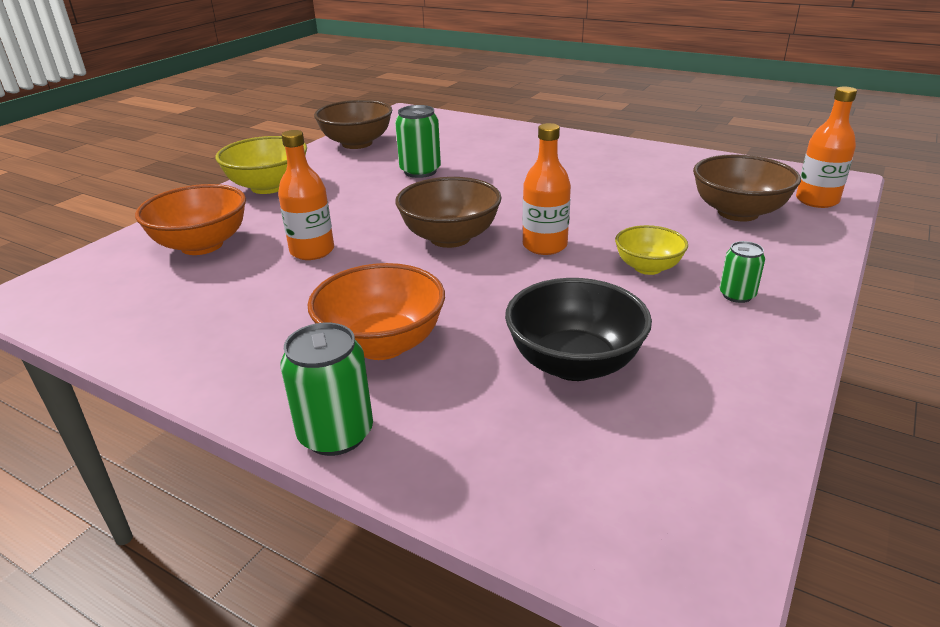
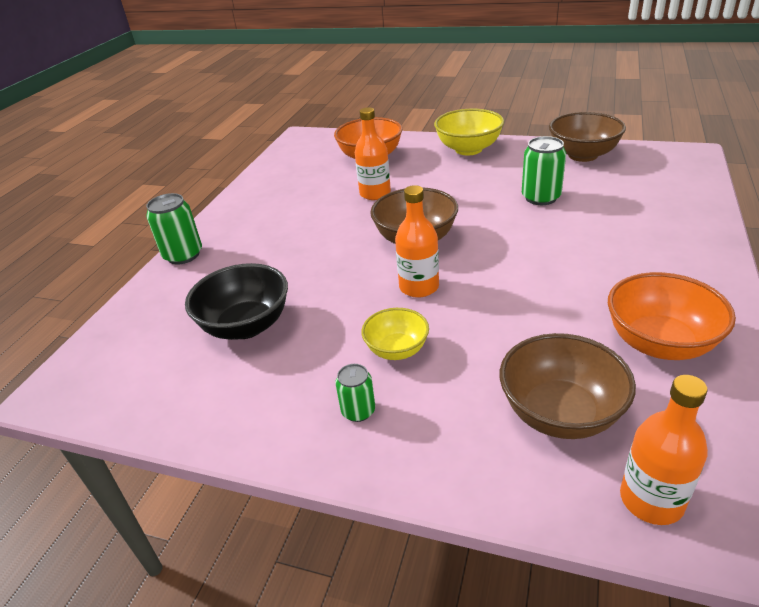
camera: 80 degrees right, 5 degrees up
orange bowl [308,263,445,360] -> orange bowl moved to [608,272,736,360]

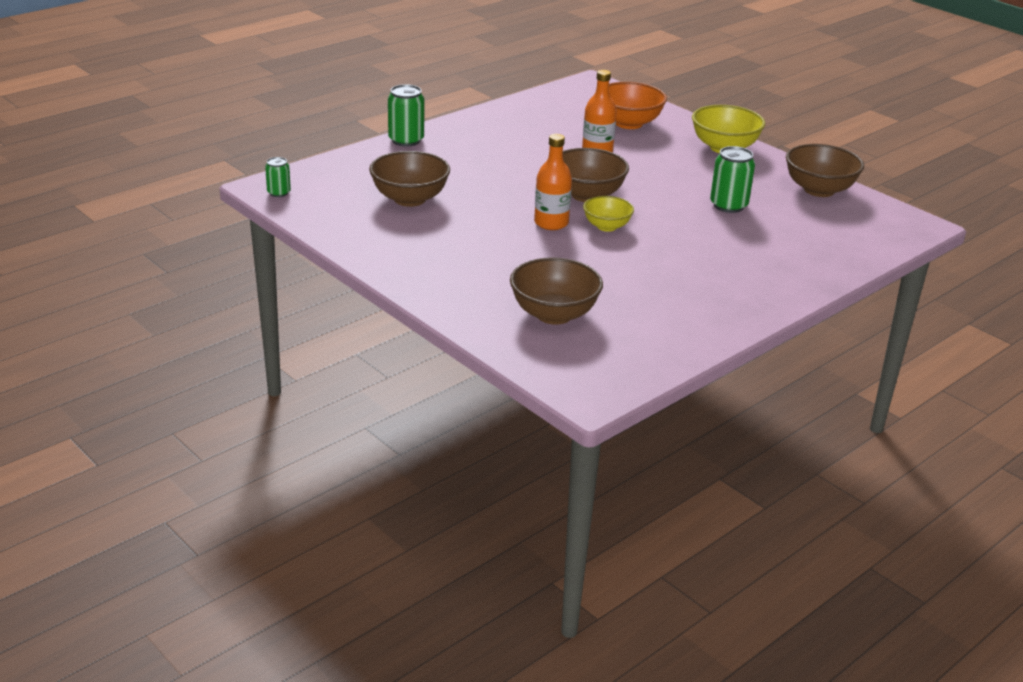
camera: 25 degrees right, 5 degrees down
black bowl [185,263,288,340] -> brown bowl [369,151,450,207]
green can [336,364,375,422] -> green can moved to [265,157,291,197]
yellow bowl [361,308,429,360] -> yellow bowl moved to [583,196,634,232]
orange bowl [608,272,736,360] -> none
orange bottle [620,375,708,525] -> none

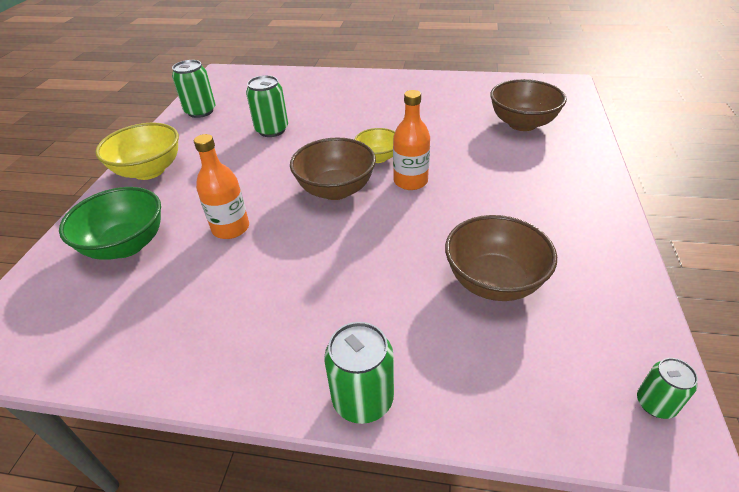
camera: 125 degrees left, 10 degrees up
orange bowl [609,82,667,129] -> green bowl [59,187,161,260]
brown bowl [786,144,864,197] -> green can [172,60,215,118]

